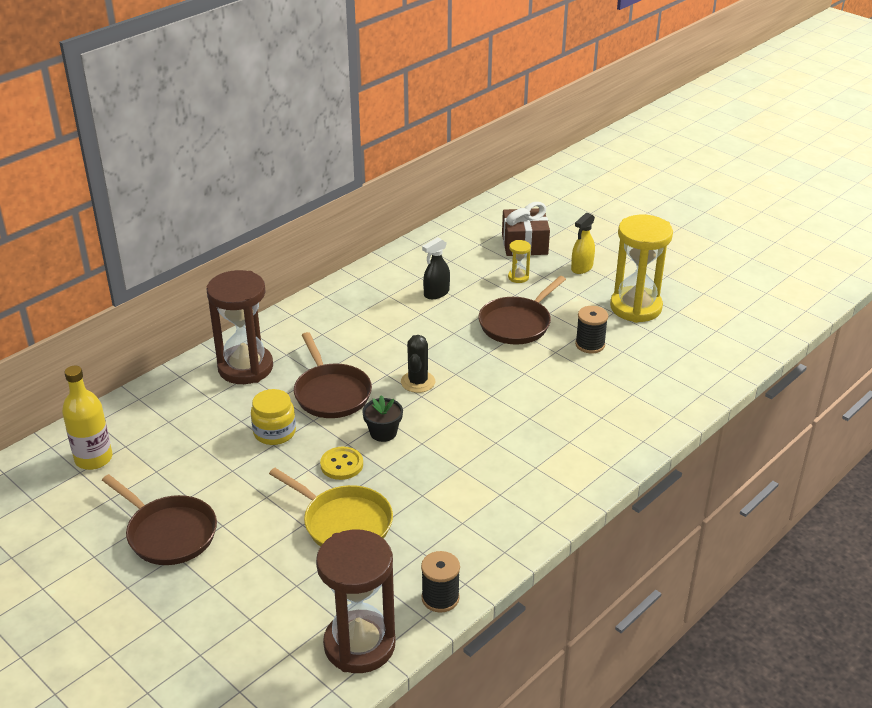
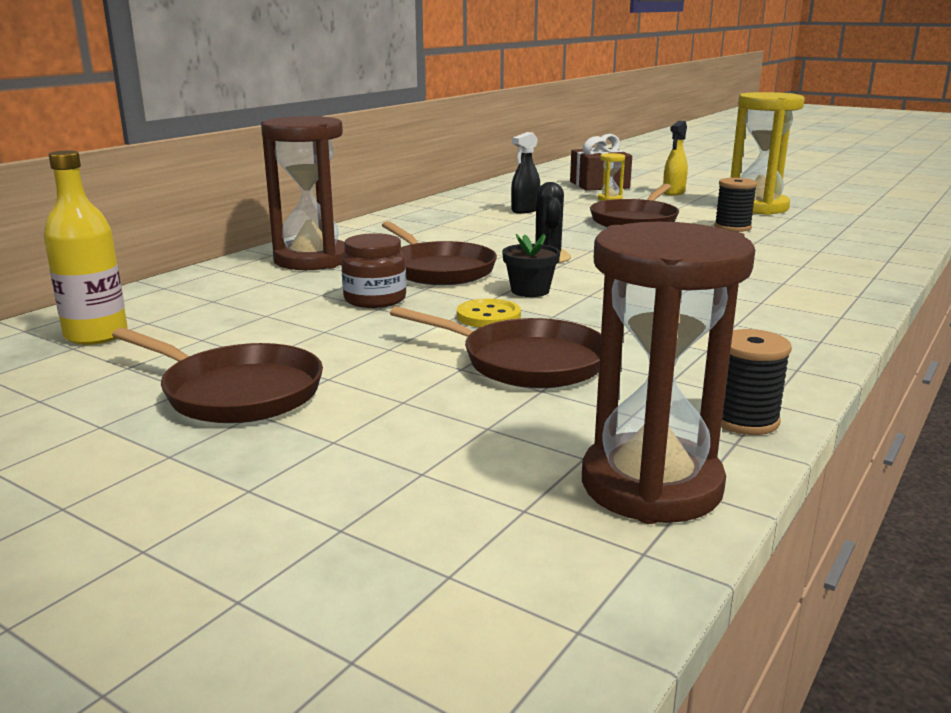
camera: 10 degrees left, 15 degrees down
yellow jar [251,389,296,445] -> brown jar [341,233,406,308]
yellow pan [269,468,393,547] -> brown pan [390,306,601,388]

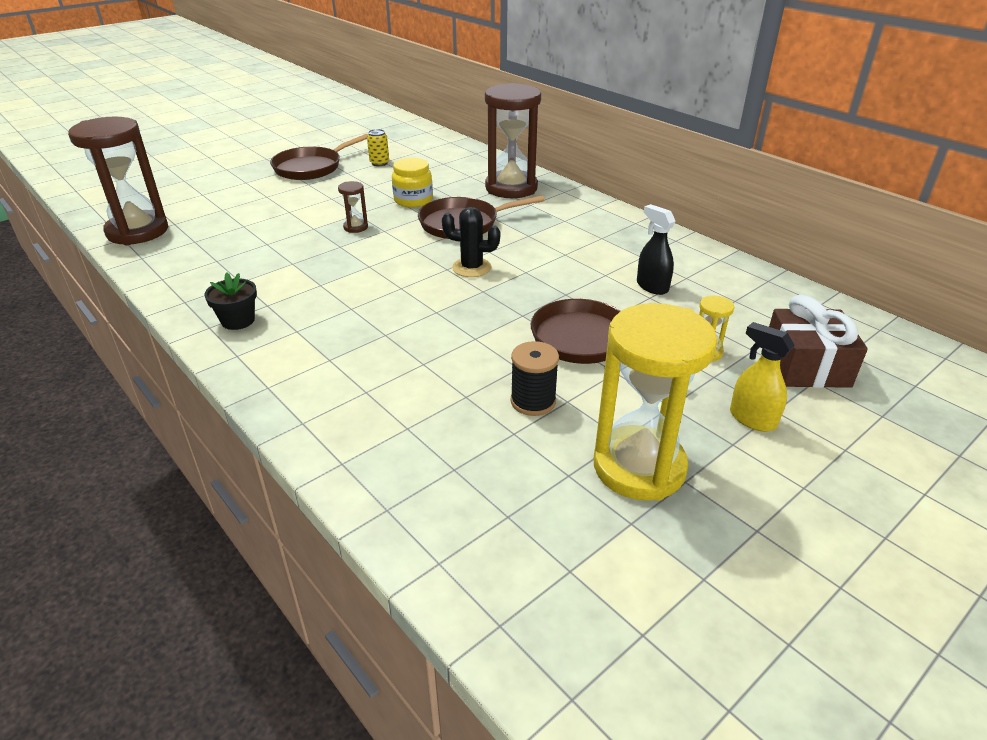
camera: 105 degrees right, 15 degrees up
yellow bottle [43,150,128,345] -> none
brown jar [341,233,406,308] -> yellow jar [392,158,433,208]
brown pan [390,306,601,388] -> none
yellow button [457,299,521,328] -> brown hourglass [338,181,368,233]
black flower pot [502,234,560,297] -> black flower pot moved to [204,272,257,330]
black spool [721,329,792,435] -> none
none -> yellow can [367,129,389,166]

